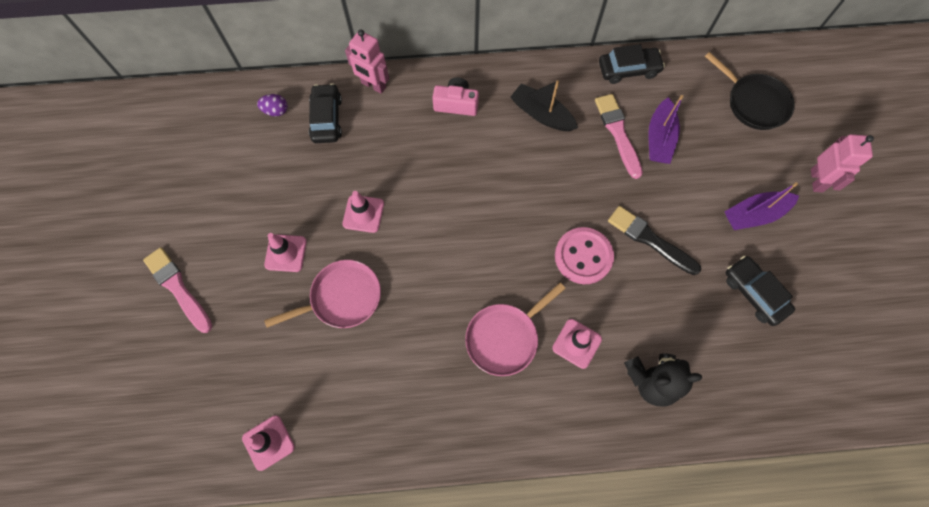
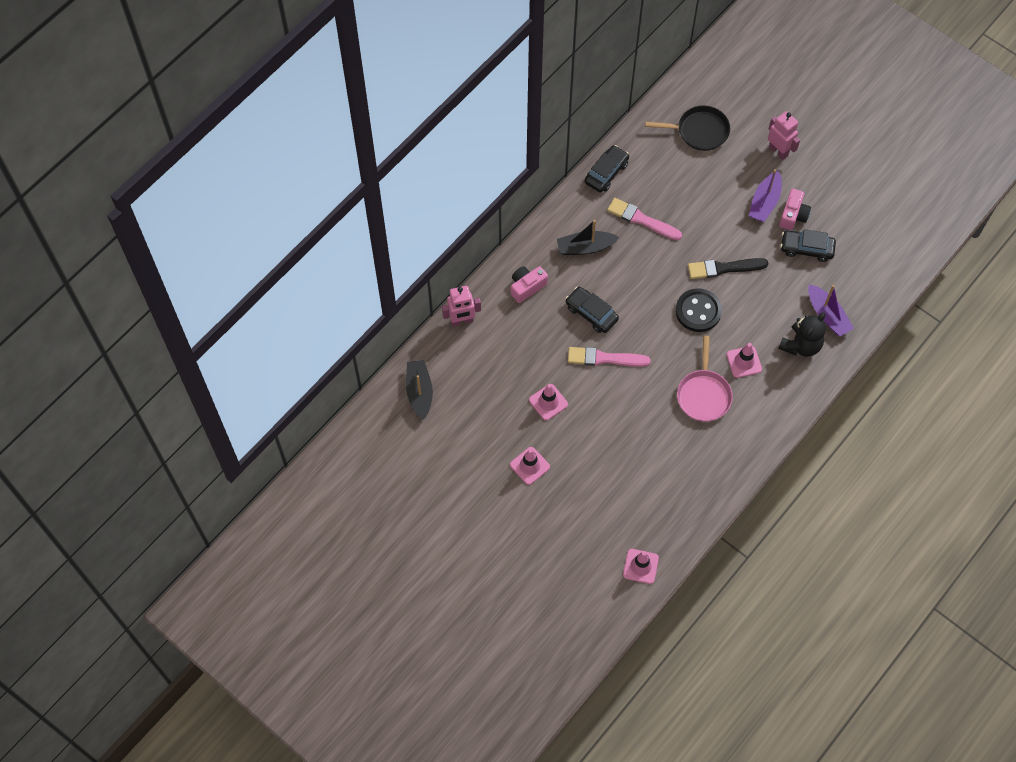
camera: 45 degrees left, 5 degrees down
pink brush [143,247,212,333] -> pink brush moved to [568,347,651,367]
purple egg [257,94,287,116] -> black boat [406,360,433,420]
pink pan [264,260,381,328] -> none
black car [309,83,342,143] -> black car moved to [565,287,619,333]
pink button [555,227,614,284] -> black button [676,288,722,332]
purple boat [648,95,684,164] -> purple boat moved to [808,284,854,336]
none -> pink camera [779,189,811,230]

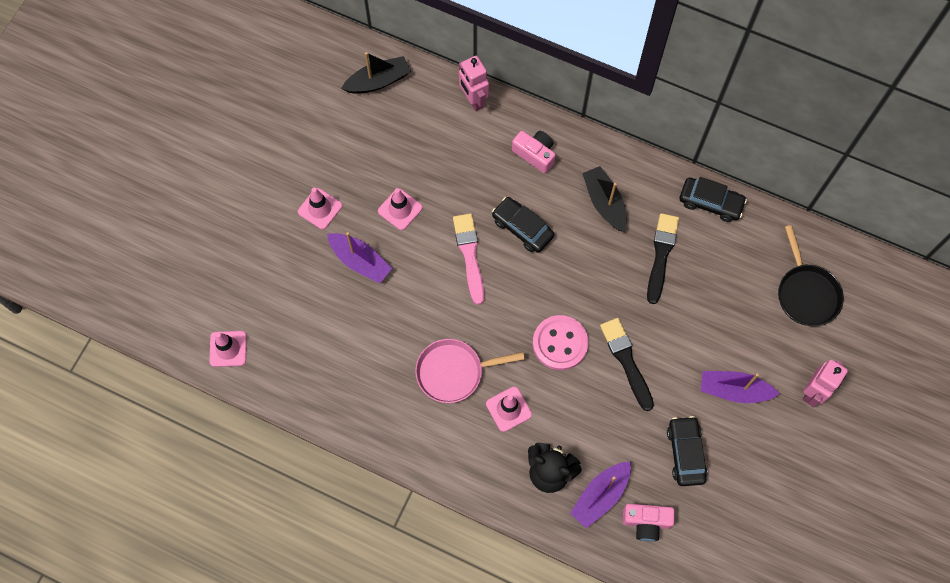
camera: 75 degrees right, 5 degrees up
black car [565,287,619,333] -> black car turned 75 degrees counterclockwise [492,197,554,253]
pink brush [607,198,682,240] -> black brush [647,213,679,304]
black button [676,288,722,332] -> pink button [533,315,588,370]
pink camera [779,189,811,230] -> pink camera moved to [623,504,675,541]
none -> purple boat [327,232,392,283]

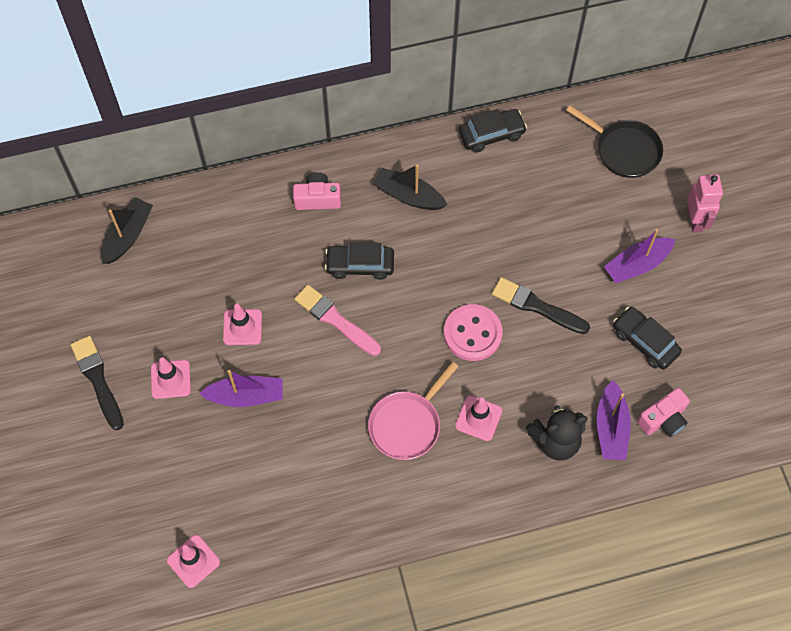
camera: 40 degrees left, 5 degrees down
pink robot [459,56,489,111] -> none
black brush [647,213,679,304] -> black brush moved to [71,336,124,430]

